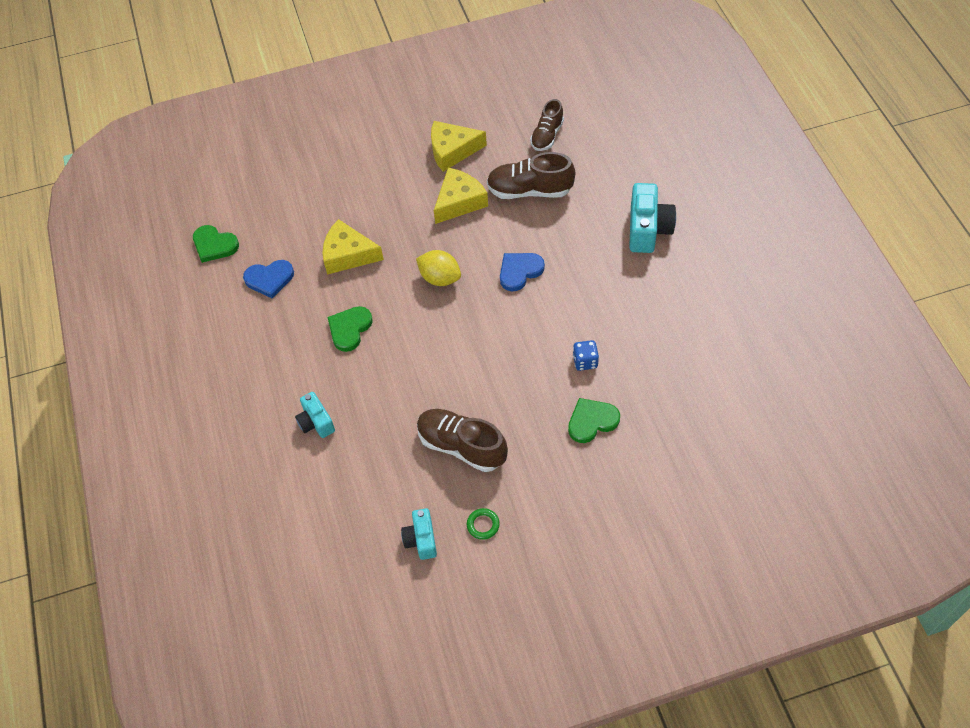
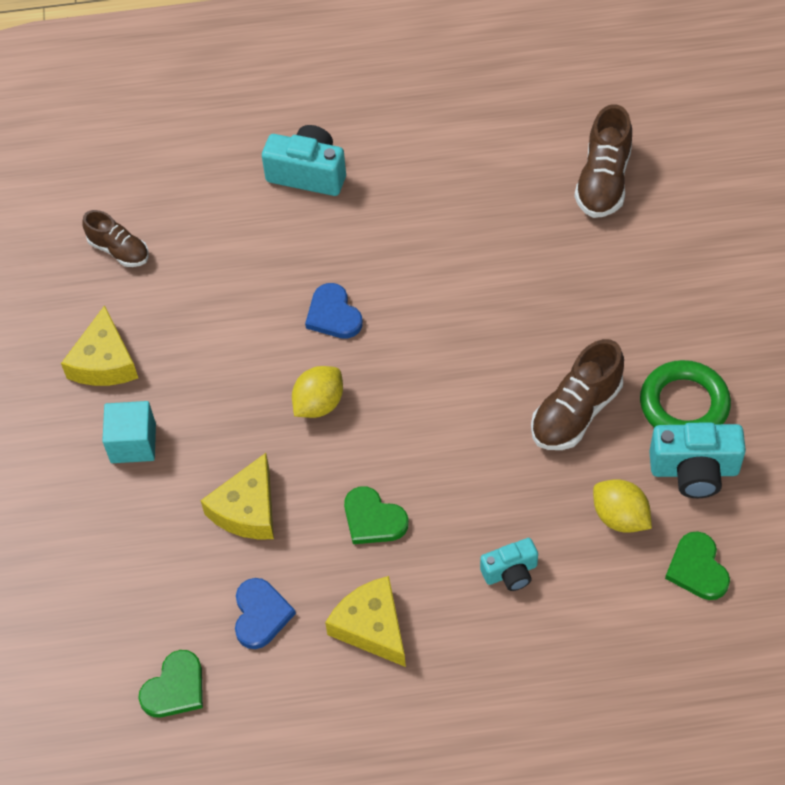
camera: 80 degrees left, 0 degrees up
turquoise camera [401,508,437,560] -> turquoise camera [649,423,746,498], size x1.64
yellow cheese [434,168,488,224] -> yellow cheese moved to [325,576,406,667]
green ring [467,508,500,540] -> green ring [640,360,731,428], size x2.29
brown shoe [487,152,575,199] -> brown shoe moved to [574,104,632,218]
green heart [568,398,620,443] -> green heart moved to [665,531,730,600]
blue dice [573,340,599,371] -> none
none -> turquoise cube [102,401,156,463]
none -> yellow lemon [593,479,652,533]

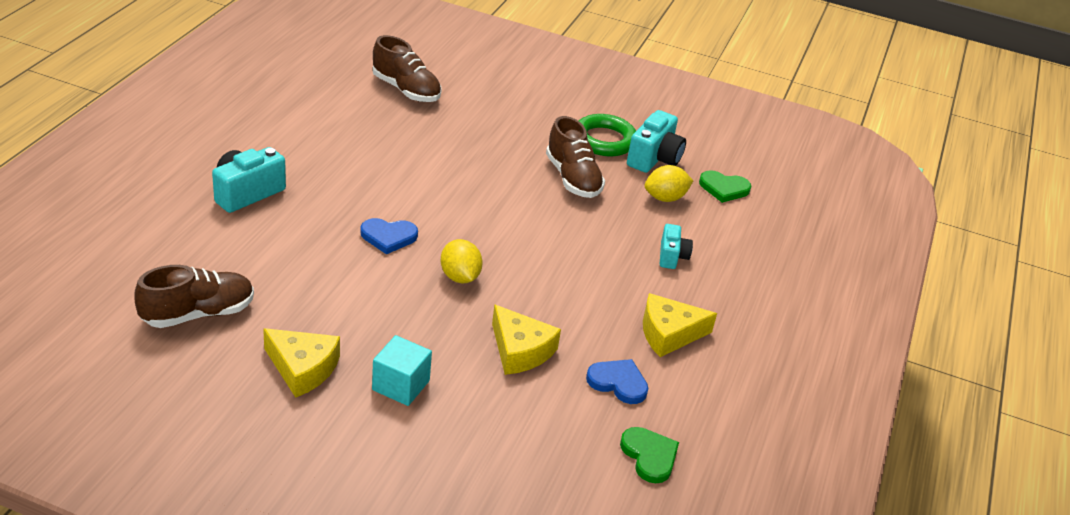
camera: 70 degrees left, 20 degrees down
brown shoe [82,210,149,267] -> brown shoe [134,265,254,328], size x1.54
green heart [344,486,409,544] -> none

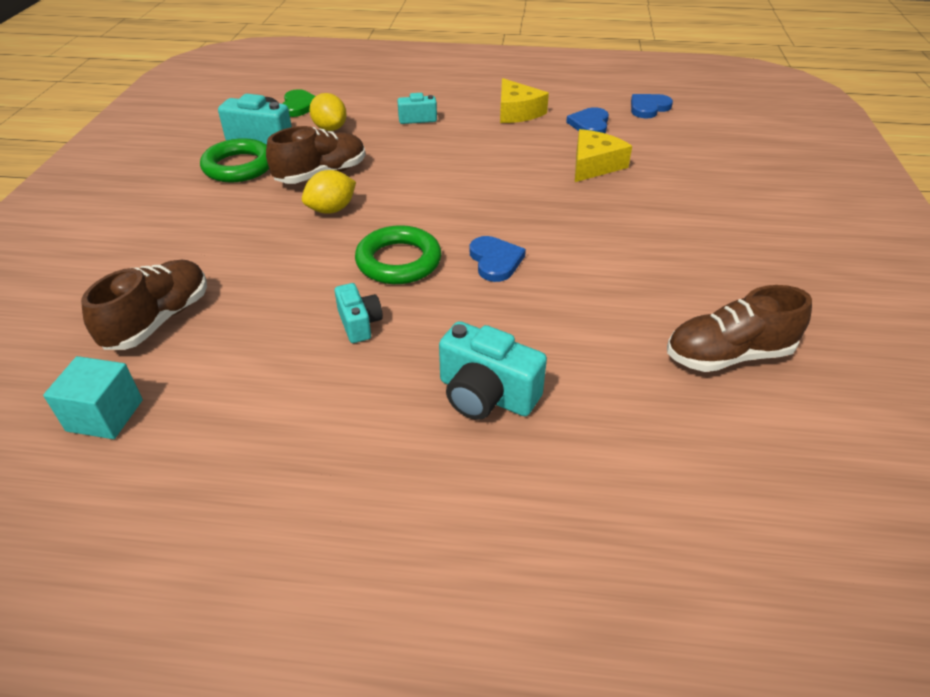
camera: 100 degrees left, 5 degrees up
brown shoe [134,265,254,328] -> brown shoe turned 60 degrees counterclockwise [667,285,812,372]
yellow cheese [263,328,340,398] -> none
turquoise cube [372,335,432,406] -> turquoise cube moved to [43,356,143,439]
yellow lemon [441,239,483,283] -> yellow lemon moved to [302,170,356,214]
green heart [620,427,679,483] -> blue heart [631,94,673,118]
none -> turquoise camera [335,283,383,343]
none -> green ring [355,225,442,284]

